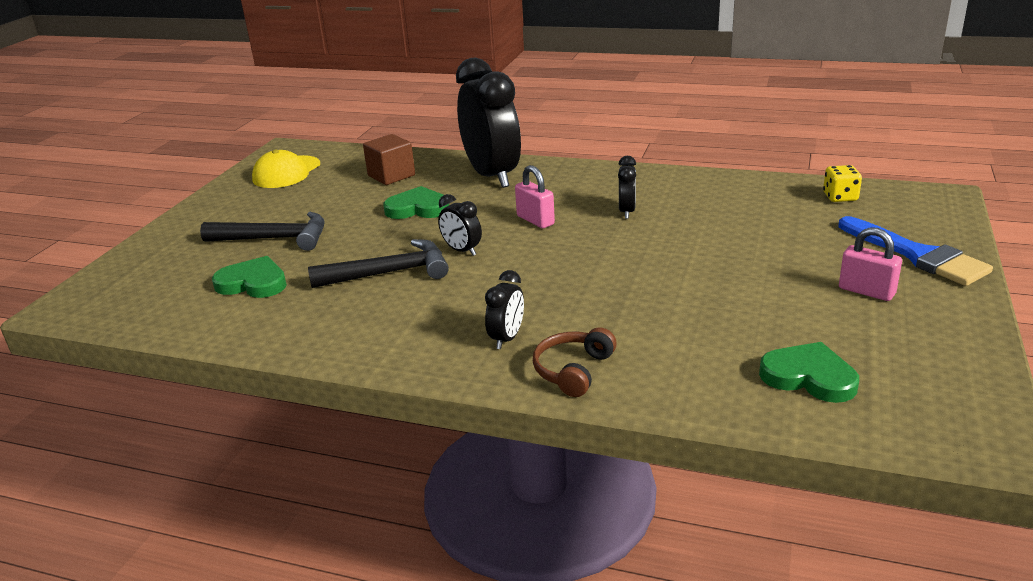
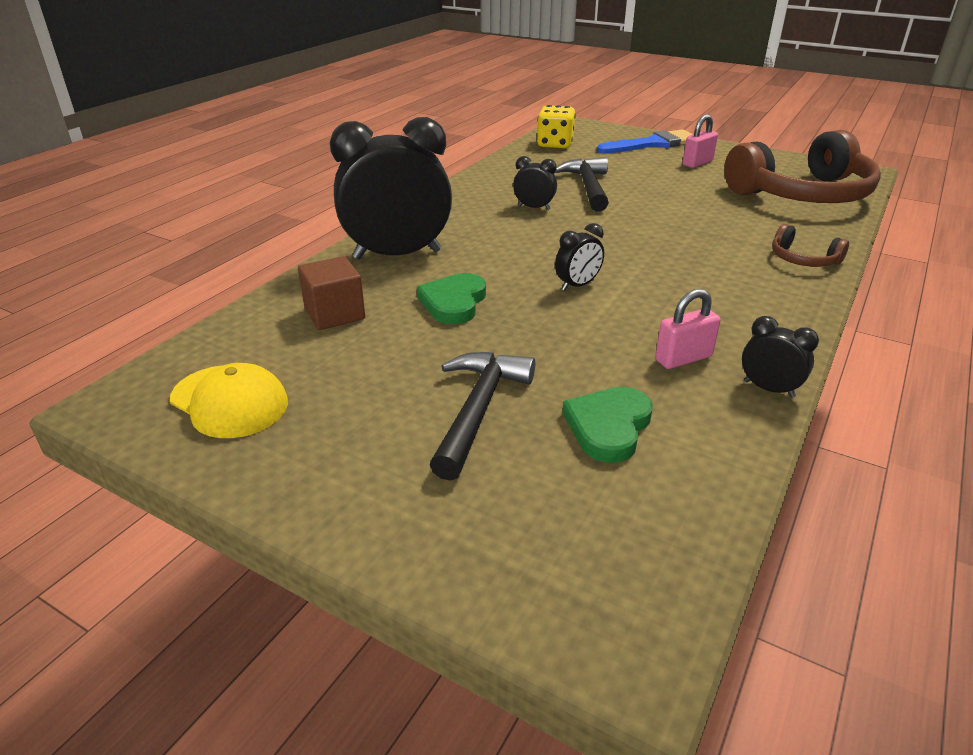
camera: 80 degrees left, 5 degrees up
black hammer [308,239,449,288] -> black hammer moved to [555,157,609,212]
black clock [485,270,524,349] -> black clock moved to [742,316,819,398]
pink padlock [515,165,555,228] -> pink padlock moved to [655,289,721,369]
green heart [759,342,859,403] -> brown headphones [724,130,881,203]
yellow dice [823,165,862,202] -> yellow dice [537,105,576,148], size x1.51

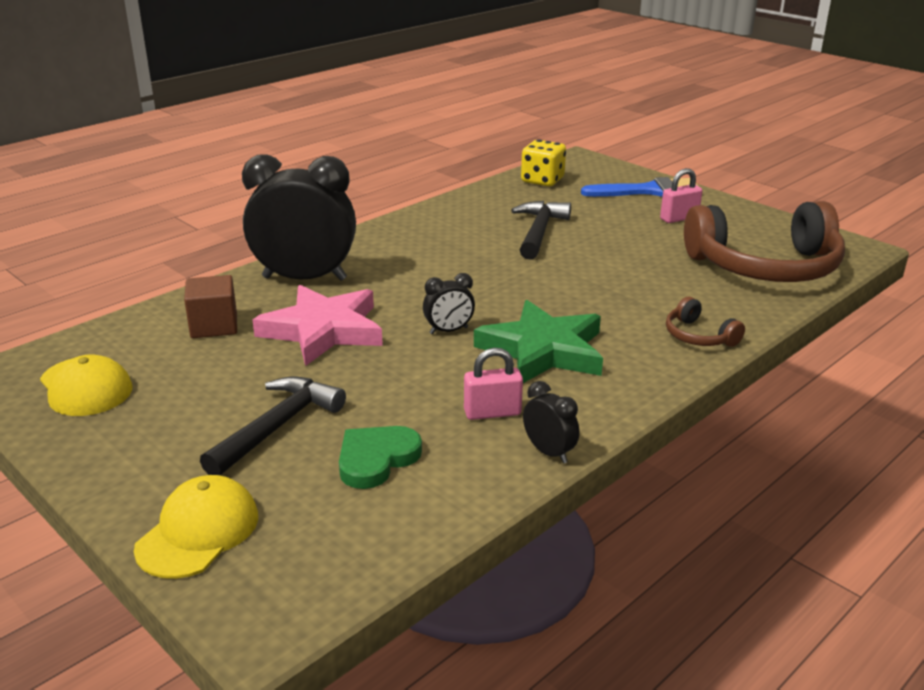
camera: 15 degrees right, 5 degrees down
green heart [417,273,486,324] -> pink star [252,285,383,366]
black clock [513,156,557,210] -> none
none -> yellow cap [134,475,258,579]
none -> green star [474,300,603,383]

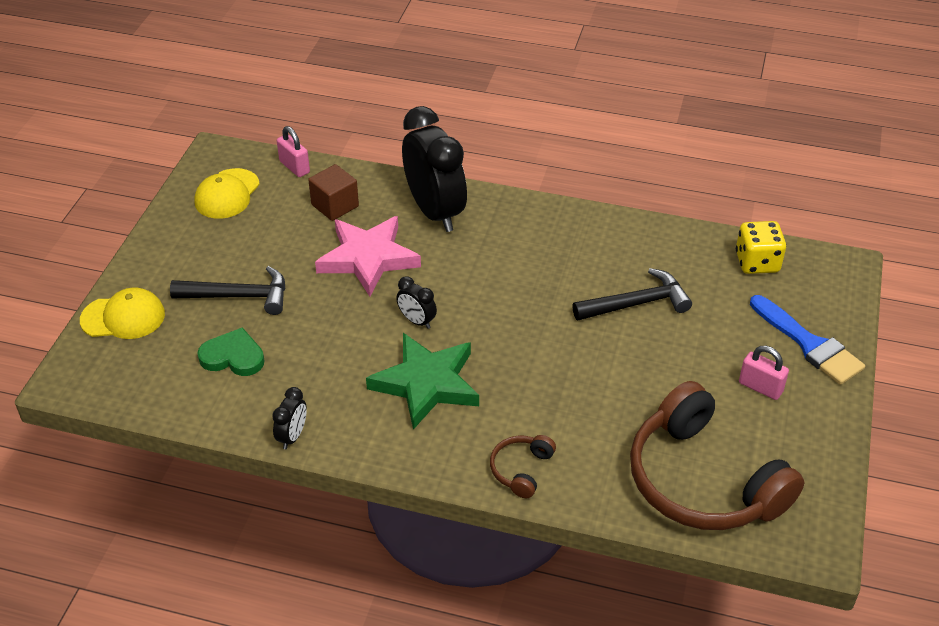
camera: 60 degrees right, 15 degrees up
pink padlock [464,348,523,420] -> pink padlock moved to [277,126,310,177]

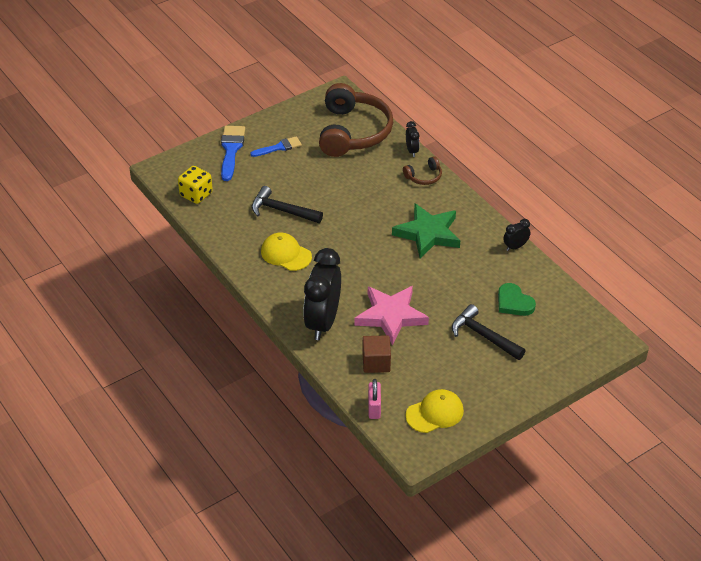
camera: 140 degrees left, 0 degrees up
yellow cap [80,287,165,339] -> yellow cap moved to [261,232,312,271]
black clock [396,276,437,329] -> black clock moved to [406,121,419,157]
pink padlock [739,346,789,400] -> blue brush [250,136,302,157]

